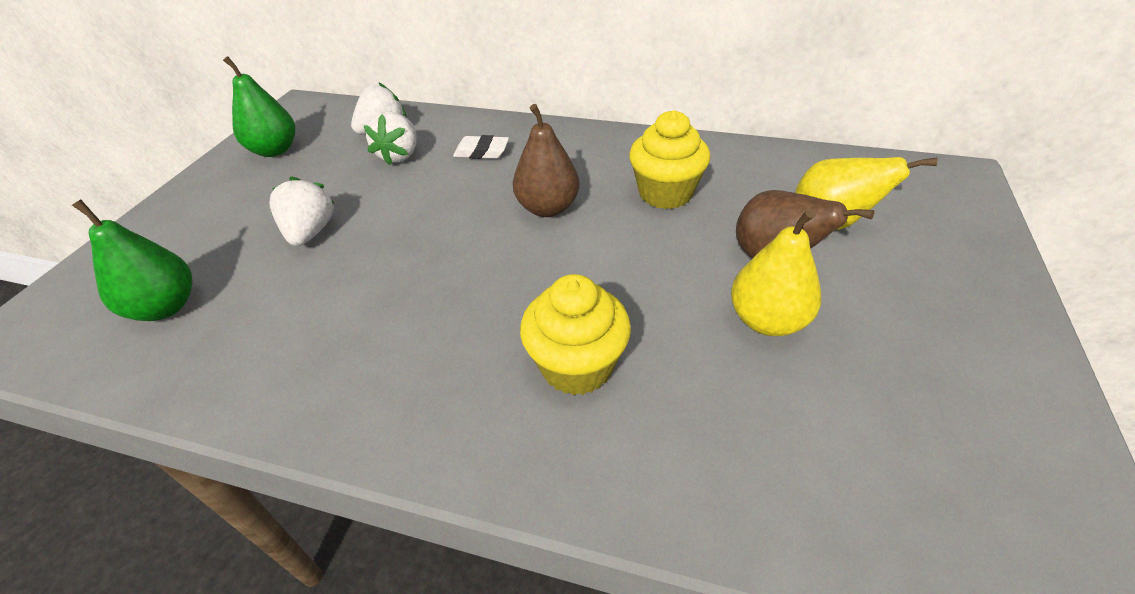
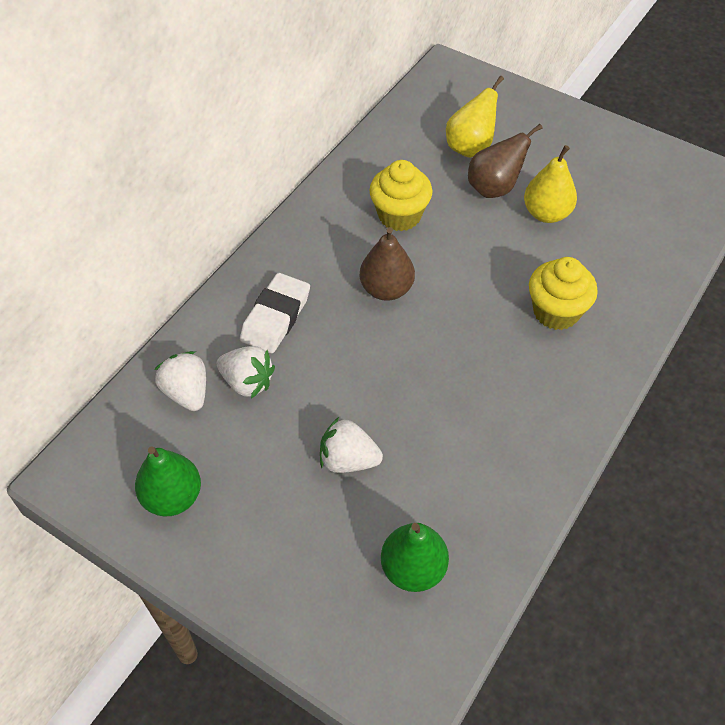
camera: 75 degrees left, 10 degrees up
white eraser [453,135,509,159] -> white eraser [240,273,310,353], size x1.58

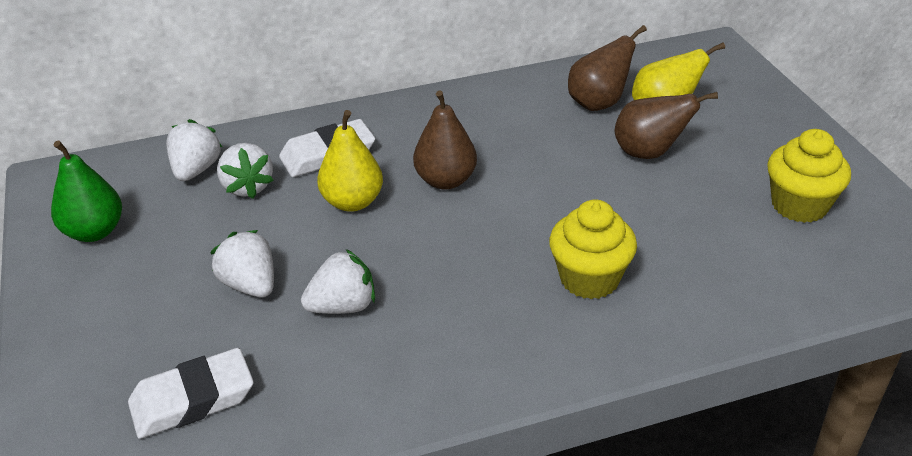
camera: 40 degrees right, 15 degrees down
yellow cupcake [369,160,433,231] -> yellow cupcake moved to [767,129,851,223]
green pear [381,523,449,592] -> white eraser [128,348,253,439]
yellow pear [524,145,577,223] -> yellow pear moved to [317,110,383,212]
none -> white strawberry [301,249,375,314]
none -> brown pear [568,25,647,111]

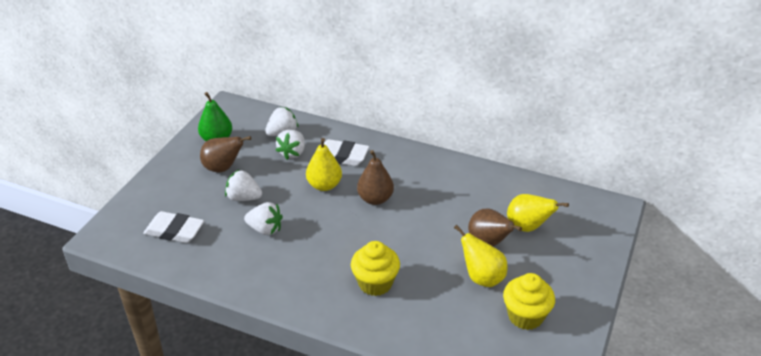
camera: 40 degrees right, 0 degrees up
white strawberry [210,230,274,297] -> white strawberry turned 75 degrees counterclockwise [225,170,262,201]
brown pear [568,25,647,111] -> brown pear moved to [200,136,251,172]
none -> yellow pear [454,225,508,287]

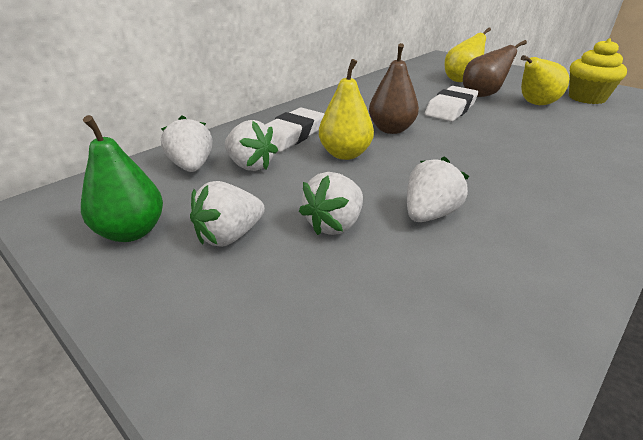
camera: 70 degrees left, 5 degrees down
white eraser [143,211,204,243] -> white eraser moved to [425,86,478,122]
brown pear [200,136,251,172] -> white strawberry [190,181,265,247]
yellow cupcake [351,241,400,296] -> none

